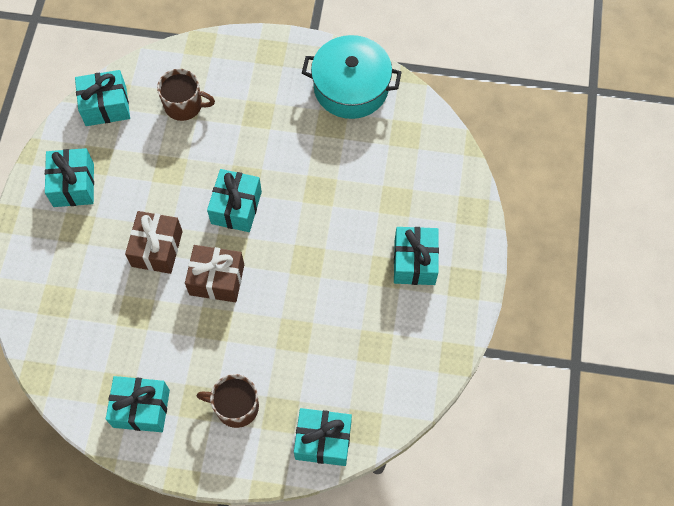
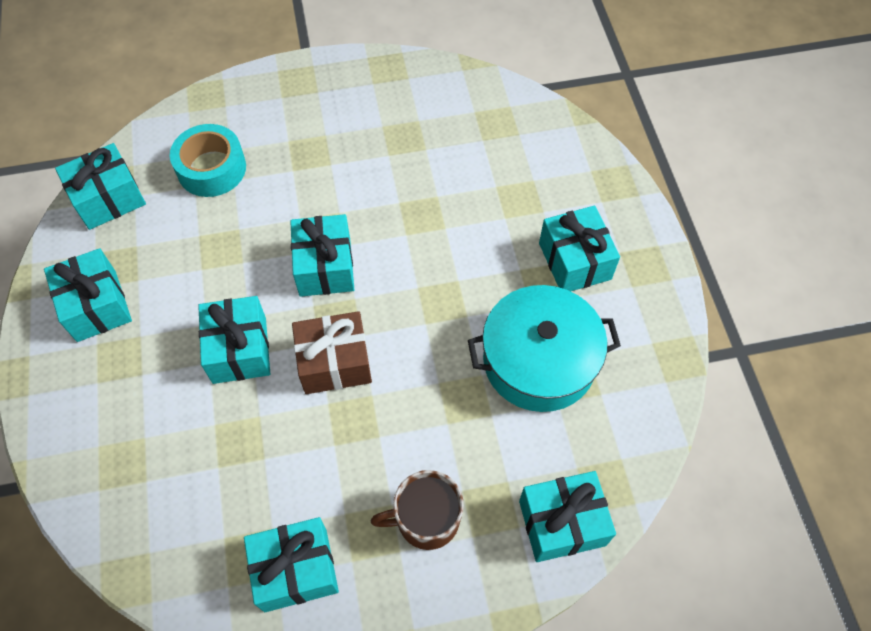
camera: 20 degrees left, 5 degrees down
brown gift [125,211,183,274] -> turquoise gift [198,296,270,384]
brown mug [157,69,215,121] -> turquoise tape [170,124,246,197]
turquoise pot [302,35,402,119] -> turquoise pot moved to [468,285,621,412]

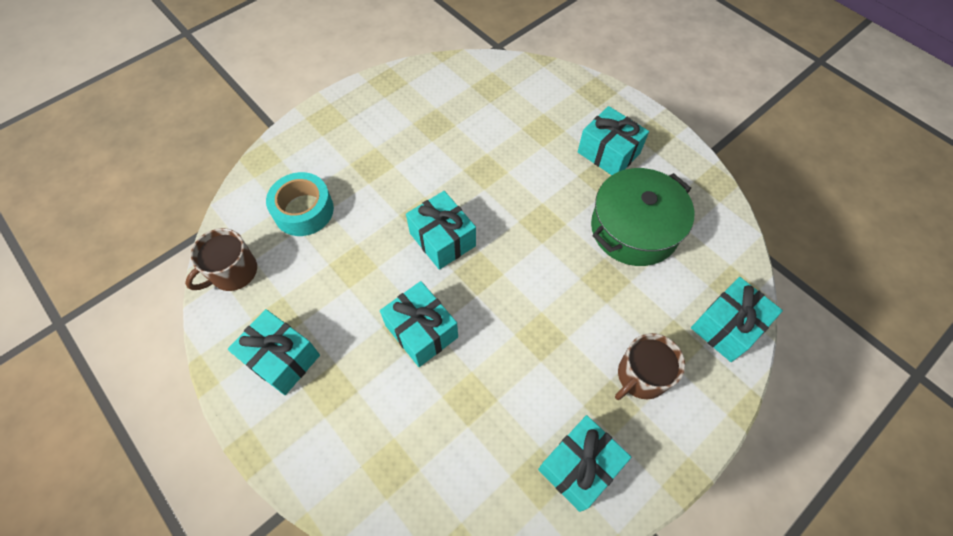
camera: 30 degrees left, 0 degrees up
turquoise gift [55,143,146,230] -> brown mug [185,228,257,291]
brown gift [292,311,372,394] -> none
turquoise pot [468,285,621,412] -> green pot [591,168,694,266]

